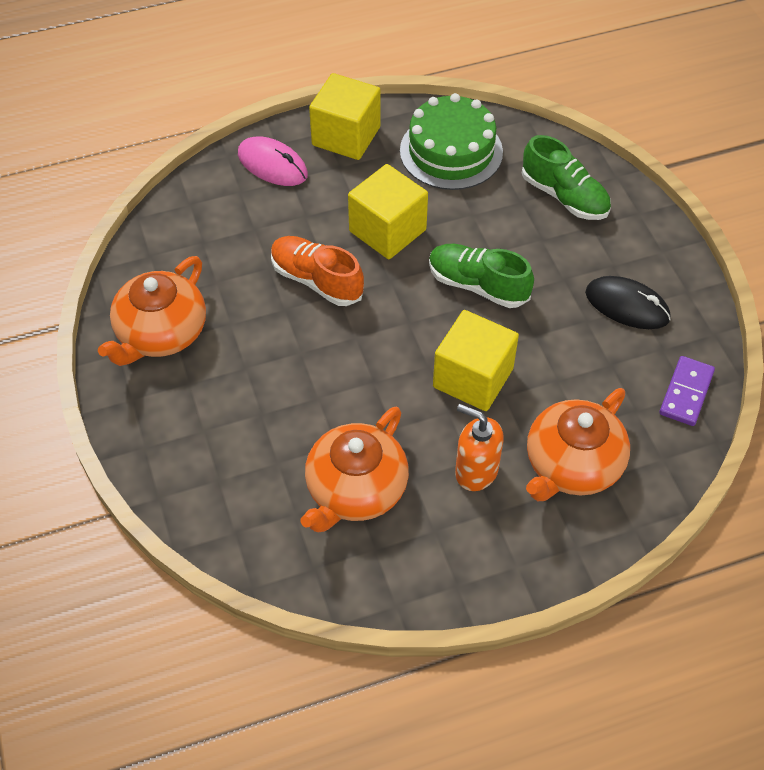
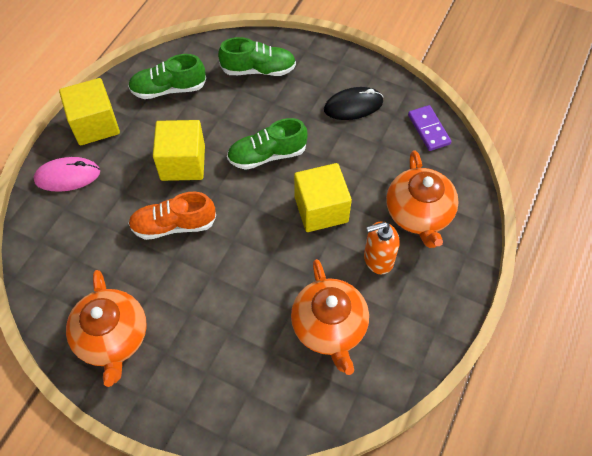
camera: 45 degrees left, 5 degrees up
green cake [400,93,503,190] -> green shoe [128,54,206,99]

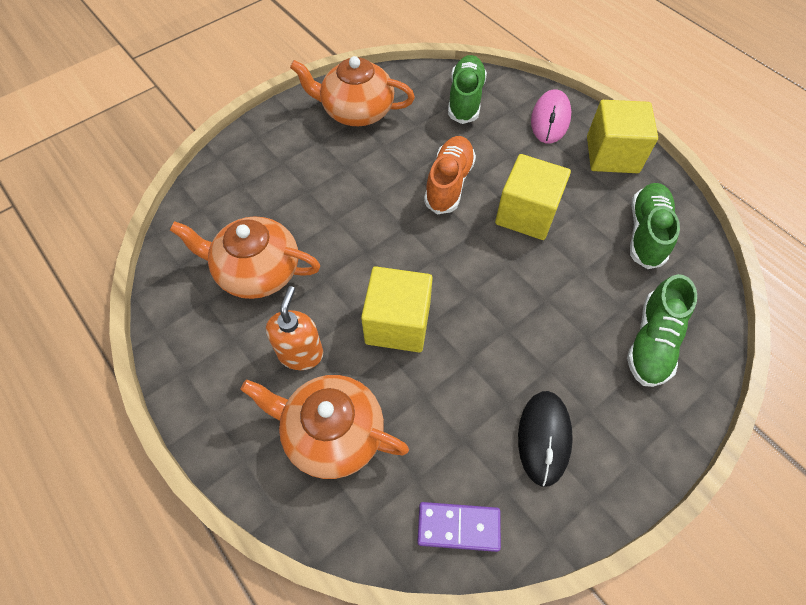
camera: 115 degrees right, 0 degrees up
green shoe [227,118,308,170] -> green shoe moved to [448,55,487,124]

